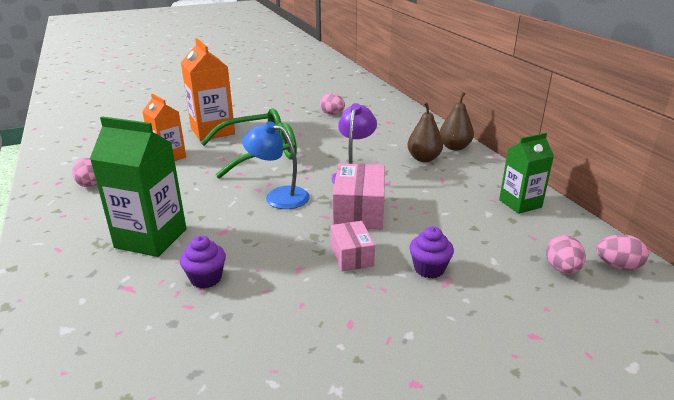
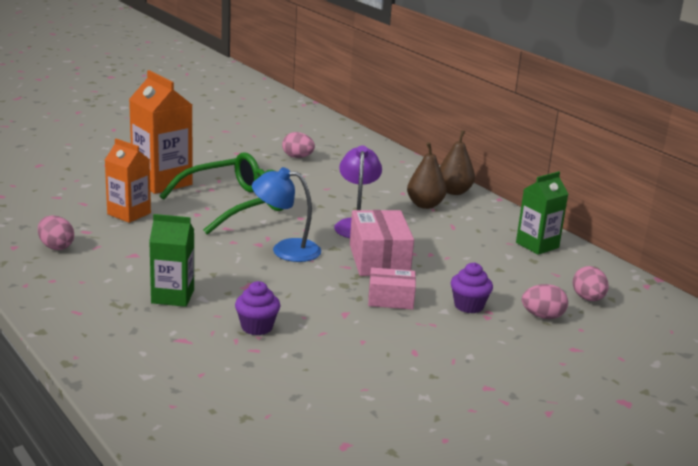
camera: 15 degrees left, 5 degrees down
green carton [90,116,186,257] -> green carton [149,214,194,307], size x0.65
pink box [331,221,375,271] -> pink box turned 60 degrees counterclockwise [368,268,416,310]
pink egg [596,234,648,270] -> pink egg moved to [522,284,568,319]

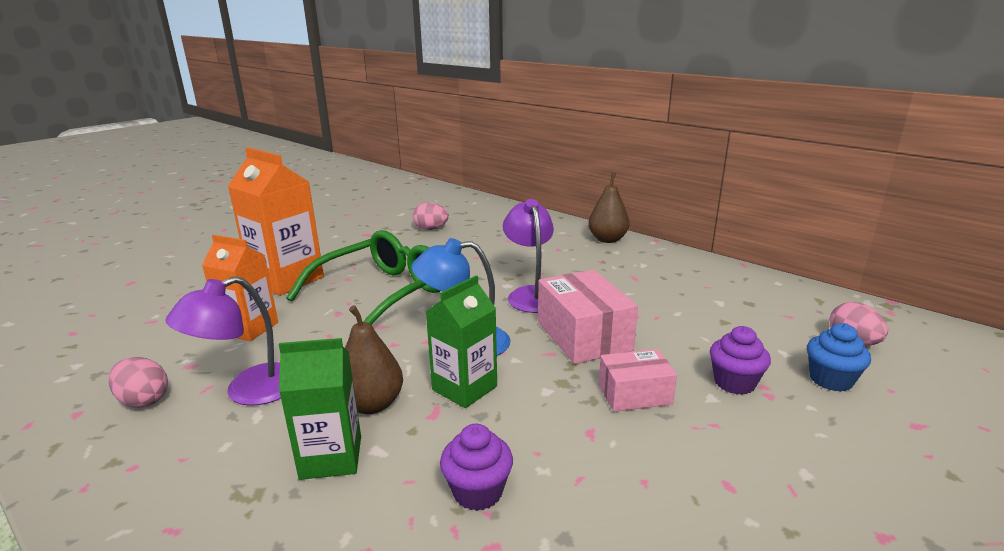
camera: 10 degrees left, 0 degrees up
brown pear [407,142,447,209] -> brown pear moved to [345,305,403,414]
green carton [516,171,568,255] -> green carton moved to [426,275,497,408]
pink egg [522,284,568,319] -> blue cupcake [807,323,871,392]
none -> purple lamp [165,276,281,406]

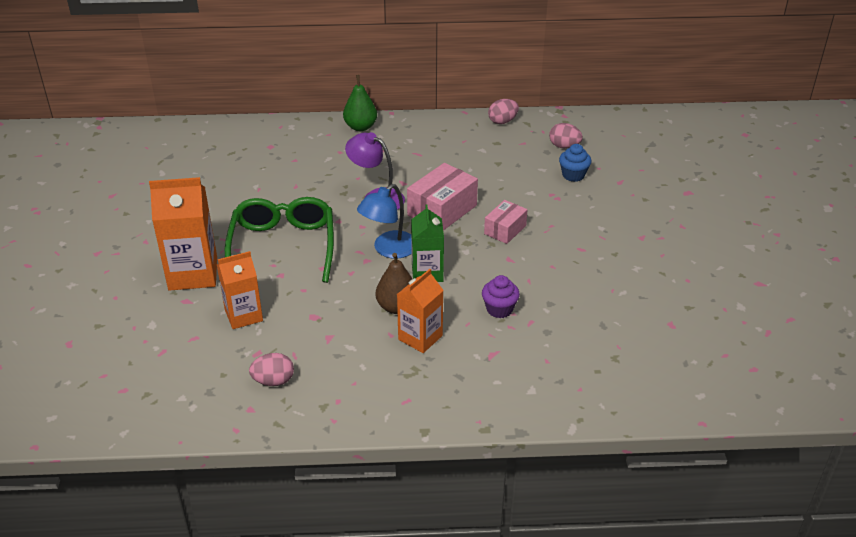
camera: 45 degrees left, 15 degrees up
purple lamp [165,276,281,406] -> none
green carton [279,338,361,480] -> orange carton [397,269,444,353]
pink egg [413,202,449,230] -> pink egg moved to [488,99,519,124]
pink box [538,270,638,364] -> pink box turned 75 degrees counterclockwise [407,163,478,231]
brown pear [588,172,630,243] -> green pear [343,75,377,131]
purple cupcake [710,326,771,395] -> none

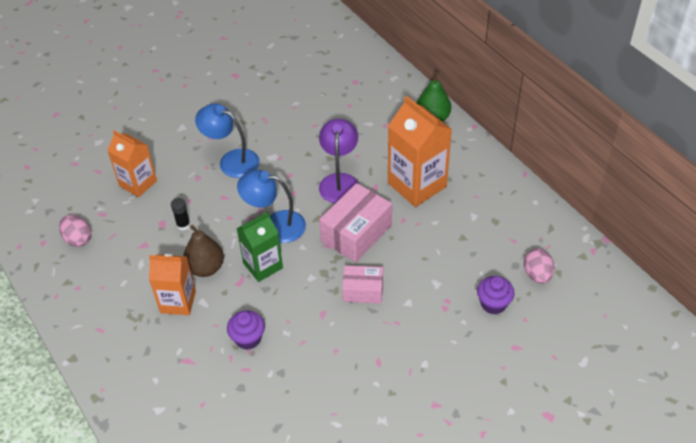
camera: 60 degrees right, 10 degrees up
orange carton [149,177,217,291] -> orange carton moved to [388,96,452,207]
green glasses [225,197,334,283] -> blue lamp [195,103,260,178]
pink box [407,163,478,231] -> pink box turned 60 degrees counterclockwise [319,183,392,262]
pink egg [488,99,519,124] -> none
blue cupcake [559,144,591,182] -> purple cupcake [477,276,515,314]
none -> black glue stick [171,198,190,230]

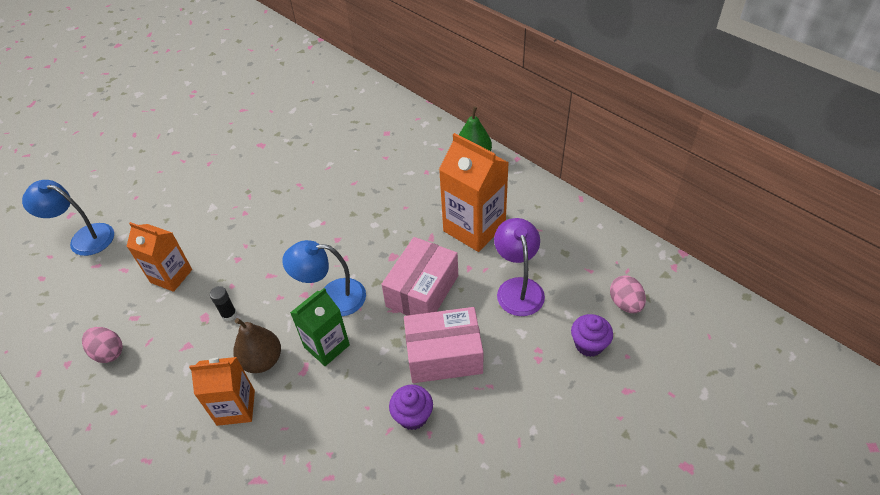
camera: 10 degrees left, 0 degrees up
blue lamp [195,103,260,178] -> blue lamp moved to [22,180,114,256]
purple cupcake [227,310,265,350] -> purple cupcake moved to [389,385,433,430]
purple lamp [319,119,359,203] -> purple lamp moved to [494,218,545,316]
pink box [342,265,383,303] -> pink box [404,307,483,383], size x1.63

